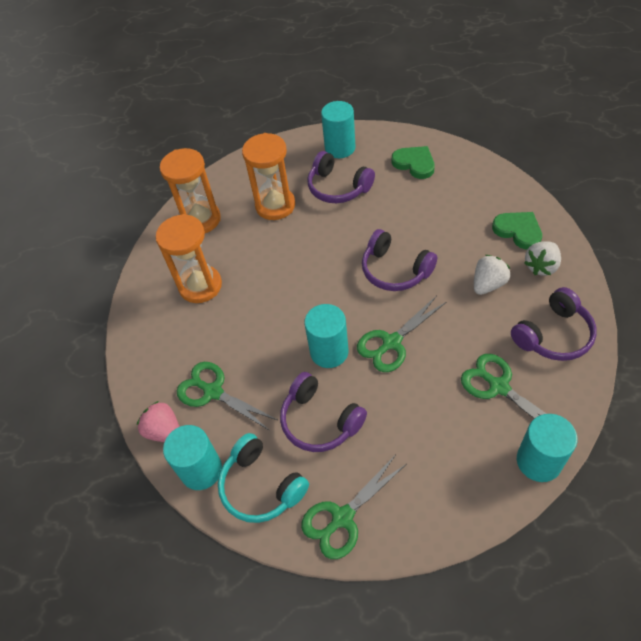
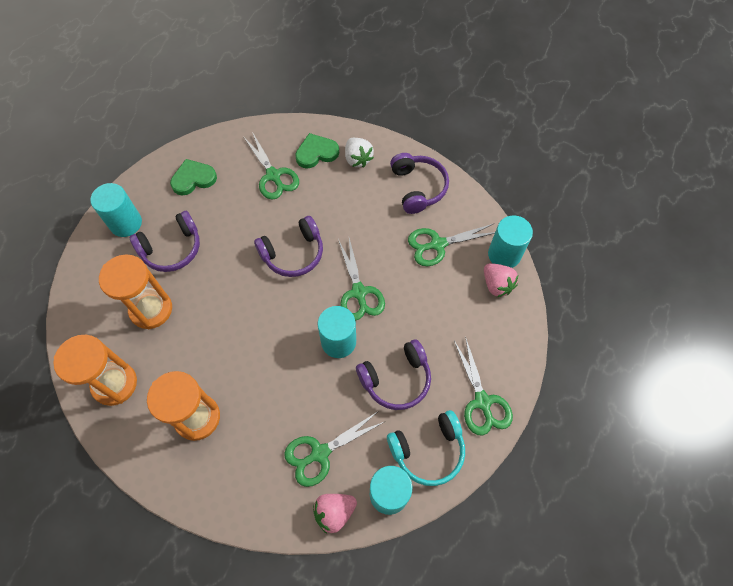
camera: 70 degrees left, 10 degrees up
white strawberry [474,255,510,295] -> none
none -> green scissors [243,132,299,200]
none -> pink strawberry [484,263,518,297]

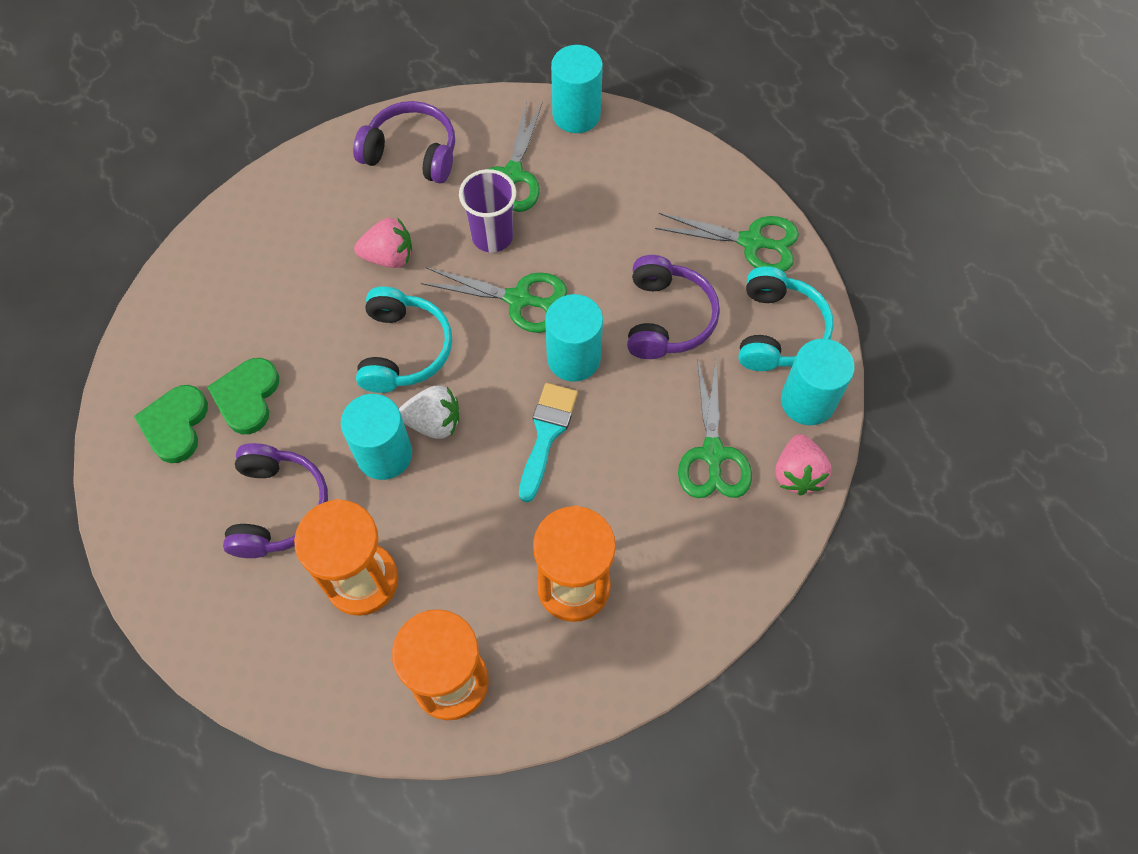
camera: 60 degrees left, 0 degrees up
turquoise cylinder [90,183,142,237] -> turquoise cylinder moved to [341,394,412,480]
green scissors [243,132,299,200] -> none
purple headphones [254,216,323,277] -> turquoise headphones [356,286,452,393]
green heart [295,133,339,169] -> green heart moved to [207,358,279,434]
white strawberry [345,138,374,168] -> white strawberry moved to [399,385,459,439]
pink strawberry [484,263,518,297] -> pink strawberry moved to [354,218,412,268]
none -> purple cup [459,169,516,253]
none -> turquoise brush [519,383,578,502]

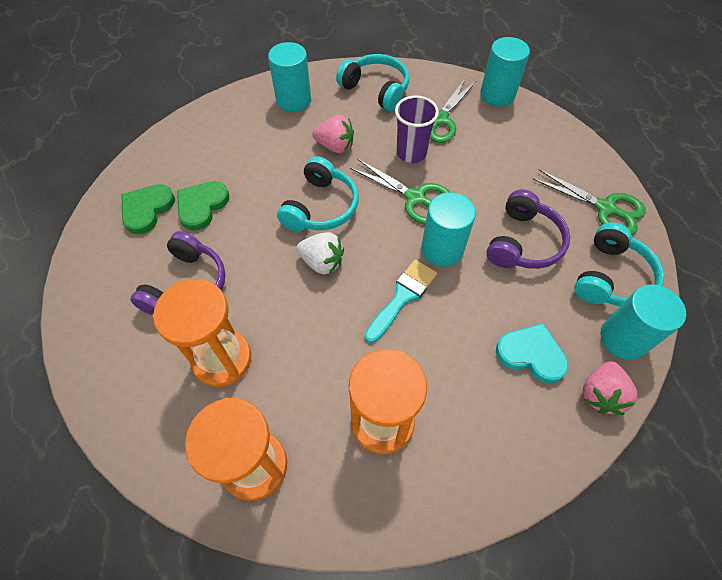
camera: 20 degrees right, 5 degrees down
turquoise cylinder [341,394,412,480] -> turquoise cylinder moved to [268,42,311,112]
purple headphones [353,101,455,183] -> turquoise headphones [336,54,409,111]
green scissors [678,358,752,498] -> turquoise heart [496,323,568,383]

